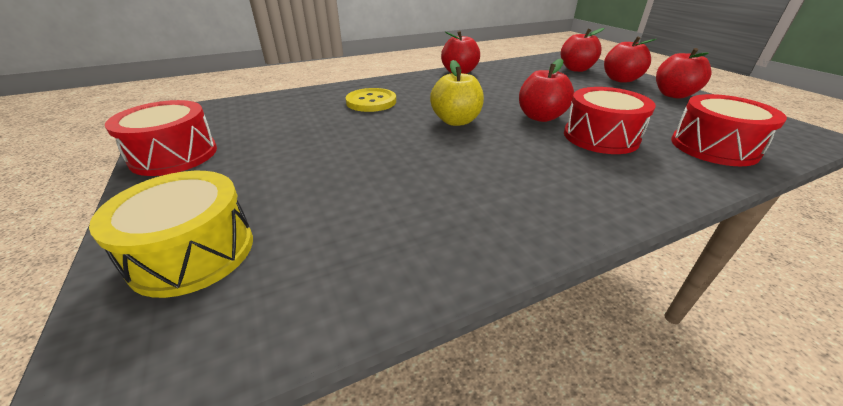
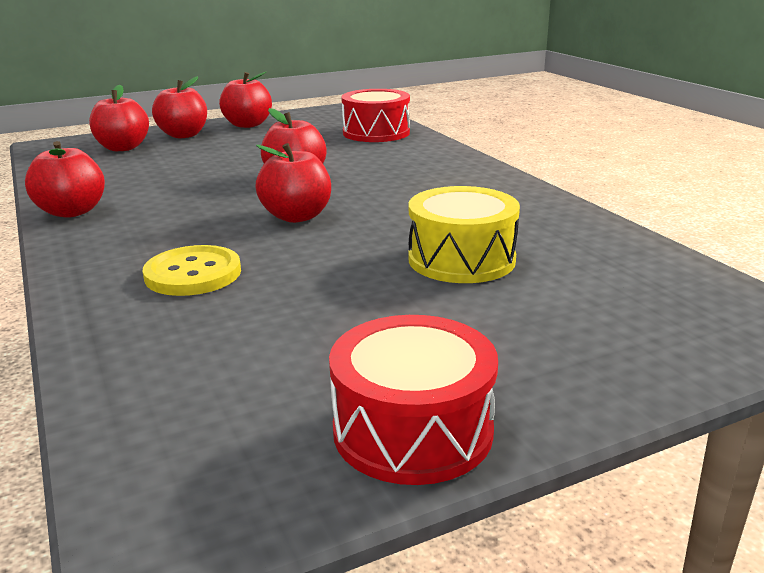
camera: 90 degrees left, 10 degrees down
yellow drum [89,171,253,298] -> yellow drum moved to [409,186,520,283]
yellow apple [430,60,484,126] -> red apple [255,143,331,223]
red drum [564,87,656,154] -> none

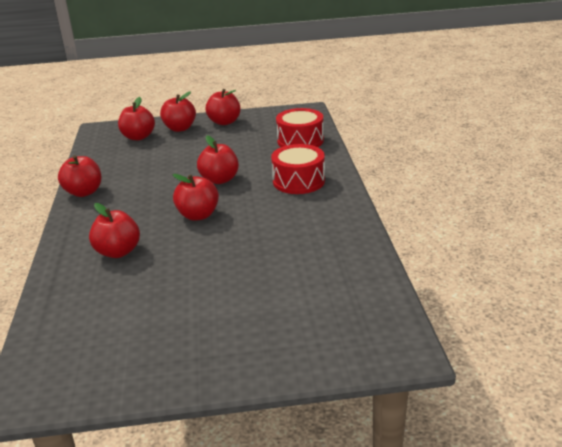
camera: 20 degrees right, 5 degrees up
yellow button [143,245,241,296] -> red apple [89,203,140,258]
red drum [329,315,498,485] -> red drum moved to [271,144,325,194]
yellow drum [409,186,520,283] -> none

